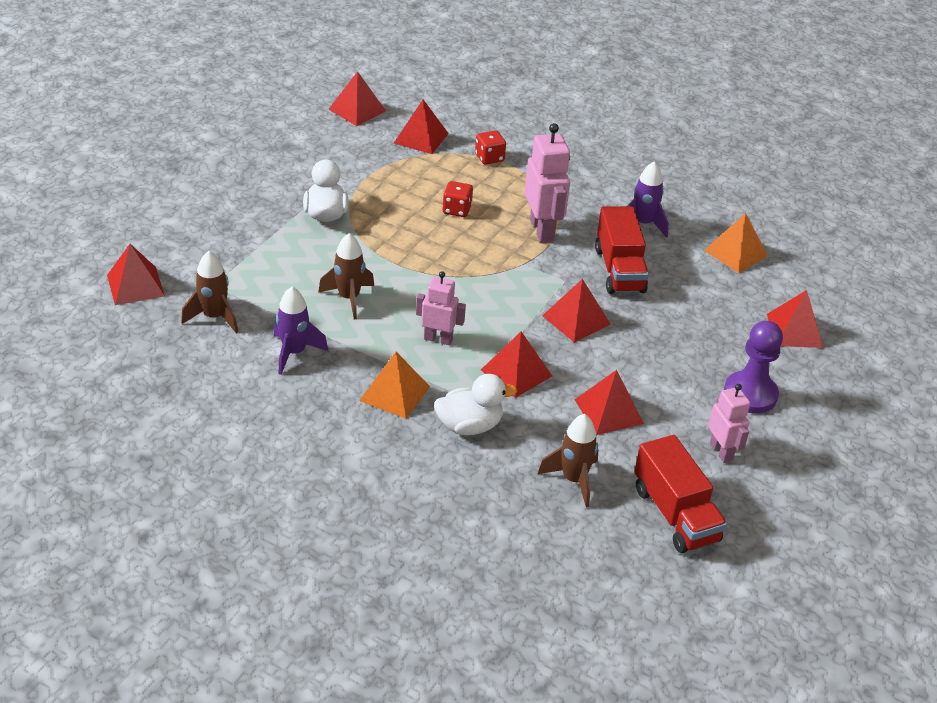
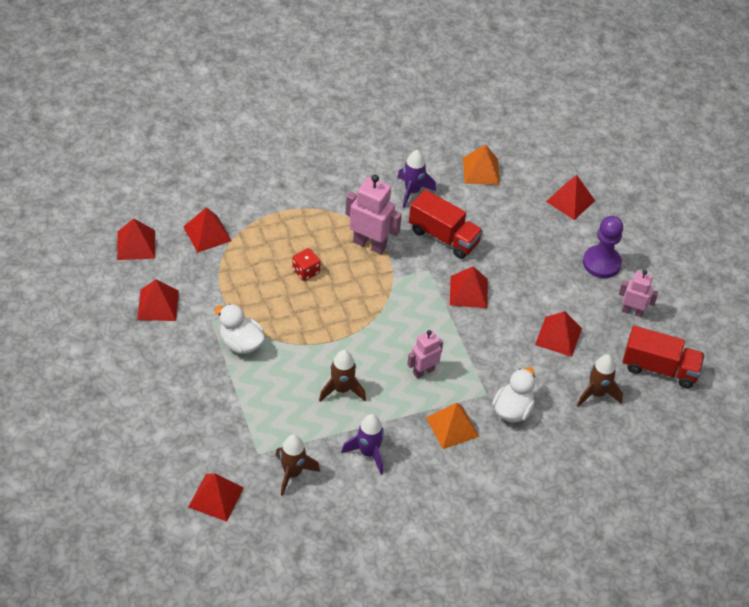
camera: 50 degrees left, 10 degrees up
red dice [475,130,506,165] -> none
red pyramid [481,332,552,398] -> red pyramid moved to [137,279,179,321]

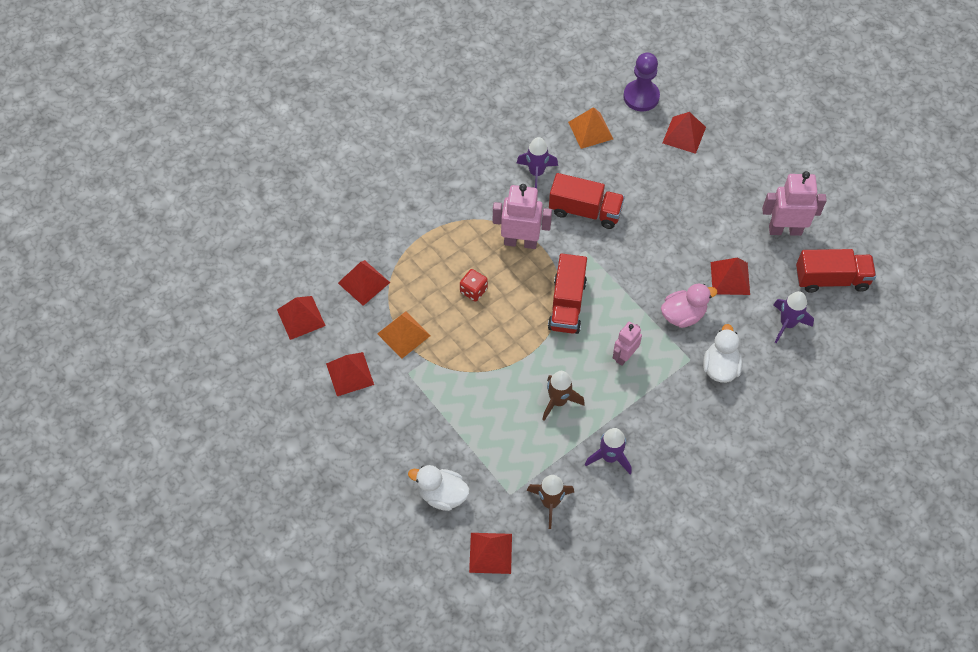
camera: 15 degrees left, 10 degrees up
white duck [214,304,265,354] -> white duck moved to [408,465,470,511]
orange pyramid [426,403,479,449] -> orange pyramid moved to [377,311,431,358]
red pyramid [450,266,488,308] -> none
brown rocket [577,354,623,407] -> purple rocket [773,291,814,343]
purple pawn [583,216,623,278] -> purple pawn moved to [623,53,660,112]
pink robot [619,270,659,318] -> pink robot [762,171,827,236], size x1.60
none -> red truck [548,253,587,334]
none -> pink duck [661,284,718,328]

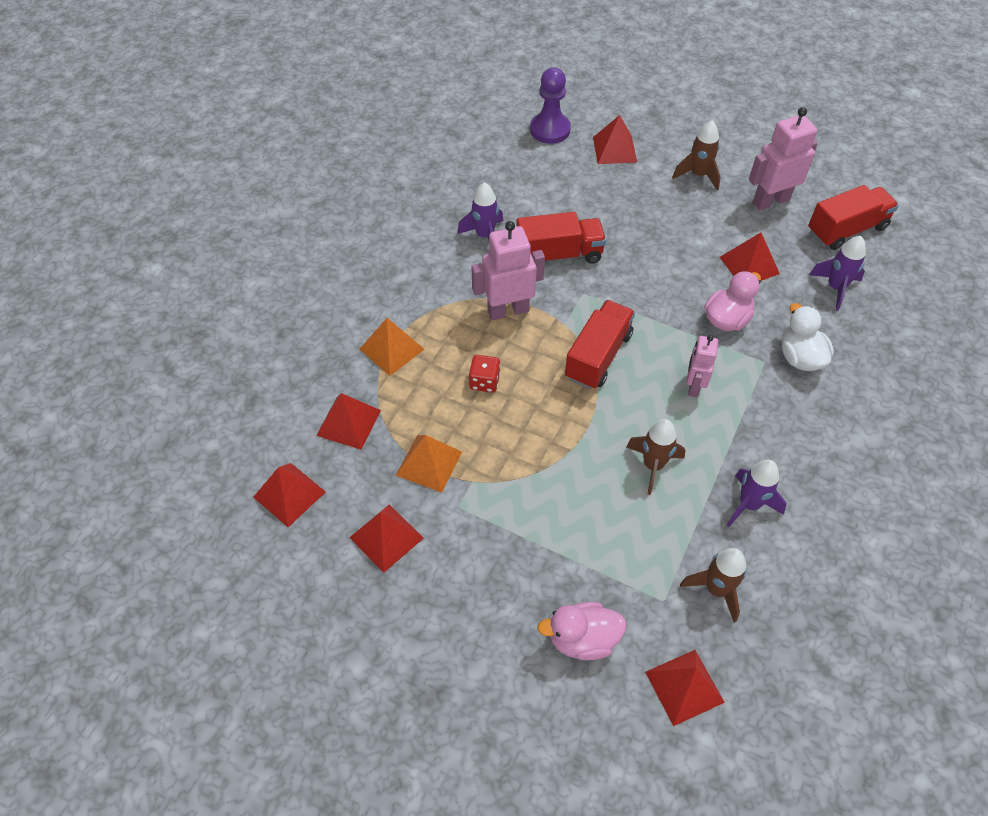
camera: 25 degrees left, 5 degrees down
white duck [408,465,470,511] -> pink duck [537,602,627,660]
red truck [548,253,587,334] -> red truck turned 135 degrees counterclockwise [565,300,635,389]
orange pyramid [568,107,613,149] -> orange pyramid moved to [360,318,425,376]
none -> brown rocket [672,121,720,190]

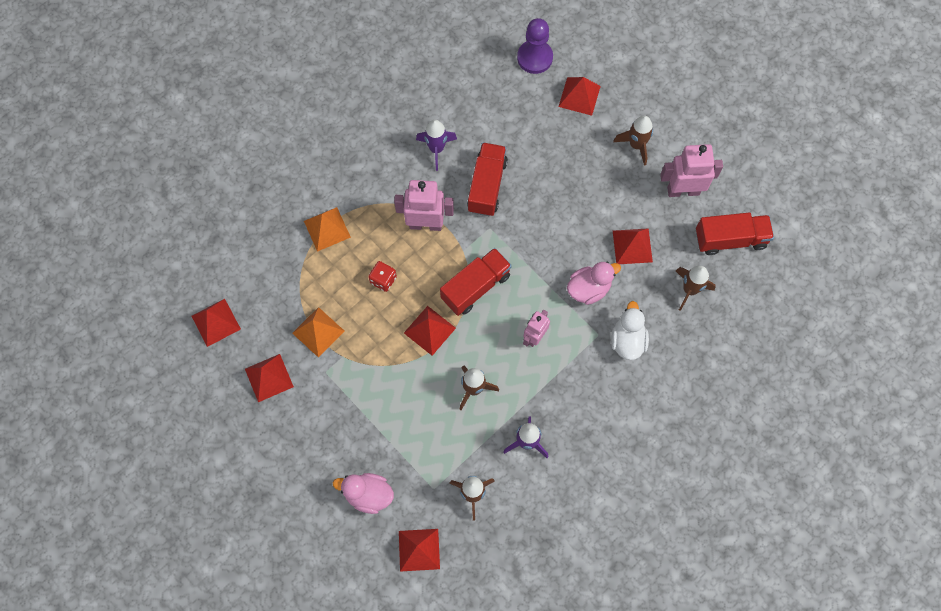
camera: 20 degrees right, 15 degrees up
red pyramid [316,393,381,450] -> red pyramid moved to [404,306,456,356]
red truck [516,212,606,264] -> red truck turned 90 degrees counterclockwise [467,142,508,216]
purple rocket [809,236,866,311] -> brown rocket [676,266,716,311]

